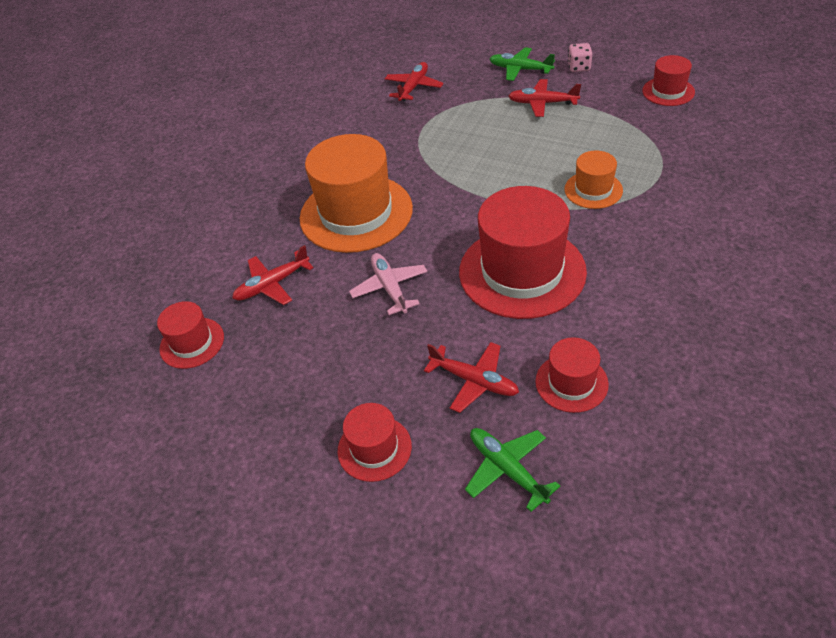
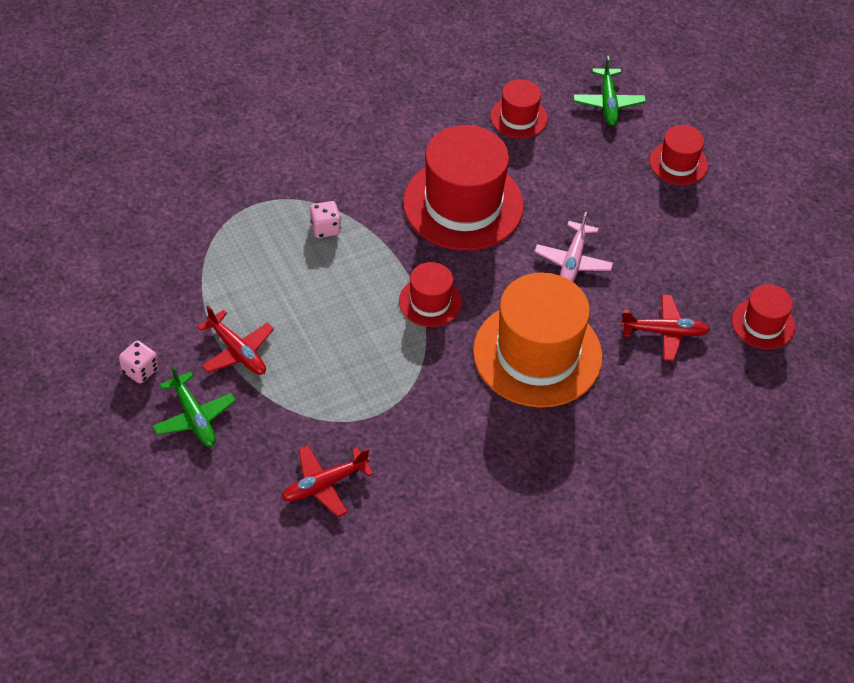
camera: 150 degrees left, 5 degrees up
red plane [424,342,519,413] -> none
orange hat [564,151,623,209] -> pink dice [310,201,341,238]
red hat [642,55,695,106] -> red hat moved to [399,262,462,327]

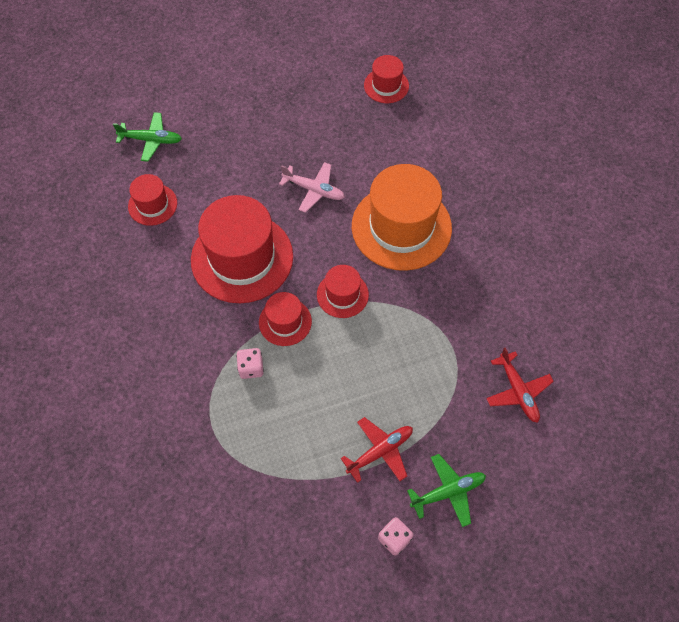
camera: 80 degrees left, 10 degrees up
red plane [620,295,710,361] -> none
red hat [650,125,708,185] -> red hat moved to [259,292,312,346]

